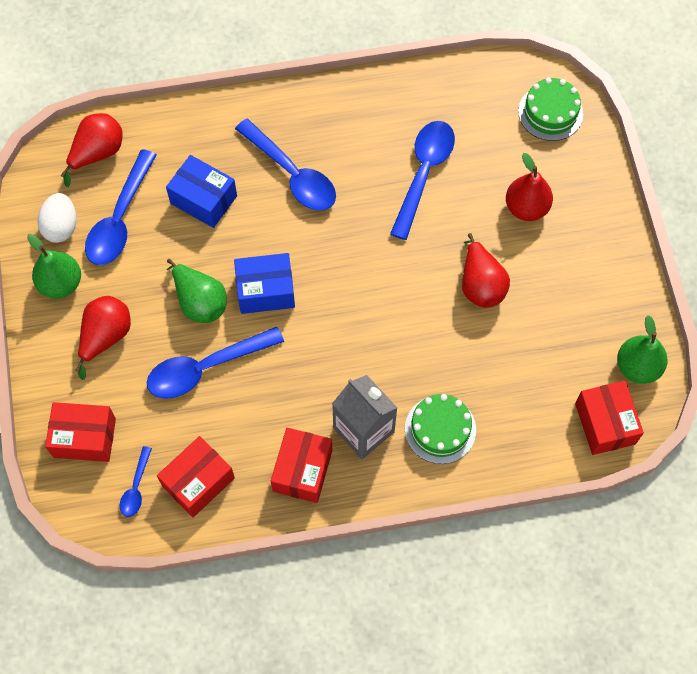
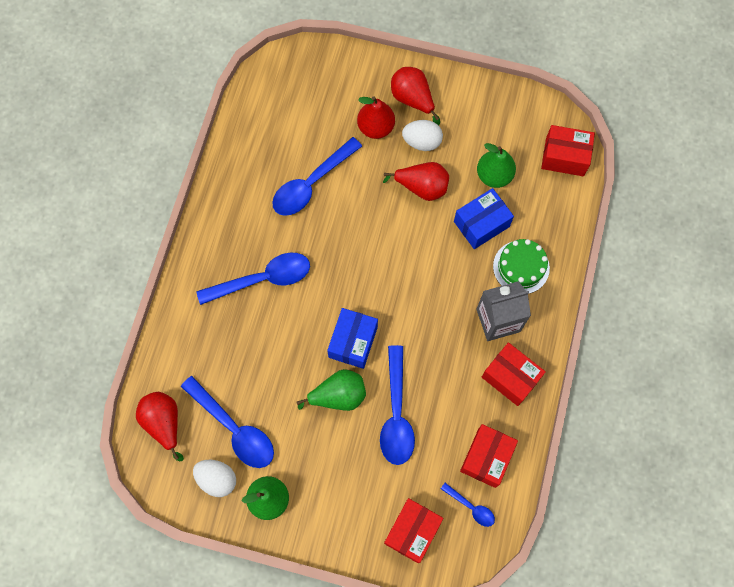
camera: 65 degrees left, 5 degrees up
red pear [75,296,131,380] -> red pear moved to [391,67,440,125]
red box [157,436,235,517] -> red box turned 45 degrees clockwise [460,424,518,488]
blue box [166,155,237,228] -> blue box moved to [454,188,514,249]
blue spoon [390,121,455,240] -> blue spoon turned 90 degrees counterclockwise [272,137,362,216]
green cake [518,78,583,141] -> none
green pear [617,315,668,384] -> green pear moved to [477,143,516,188]
none -> white egg [402,120,443,151]

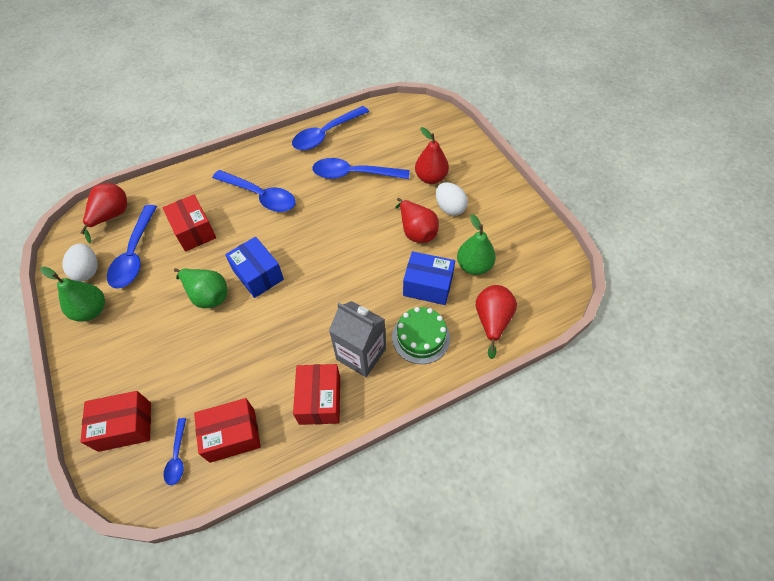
camera: 50 degrees right, 15 degrees down
blue box [327,308,378,369] -> blue box turned 75 degrees clockwise [225,237,284,298]
blue spoon [380,345,415,465] -> blue spoon moved to [292,106,369,150]
red pear [391,67,440,125] -> red pear moved to [476,285,517,359]
red box [541,125,595,176] -> red box moved to [163,195,216,252]

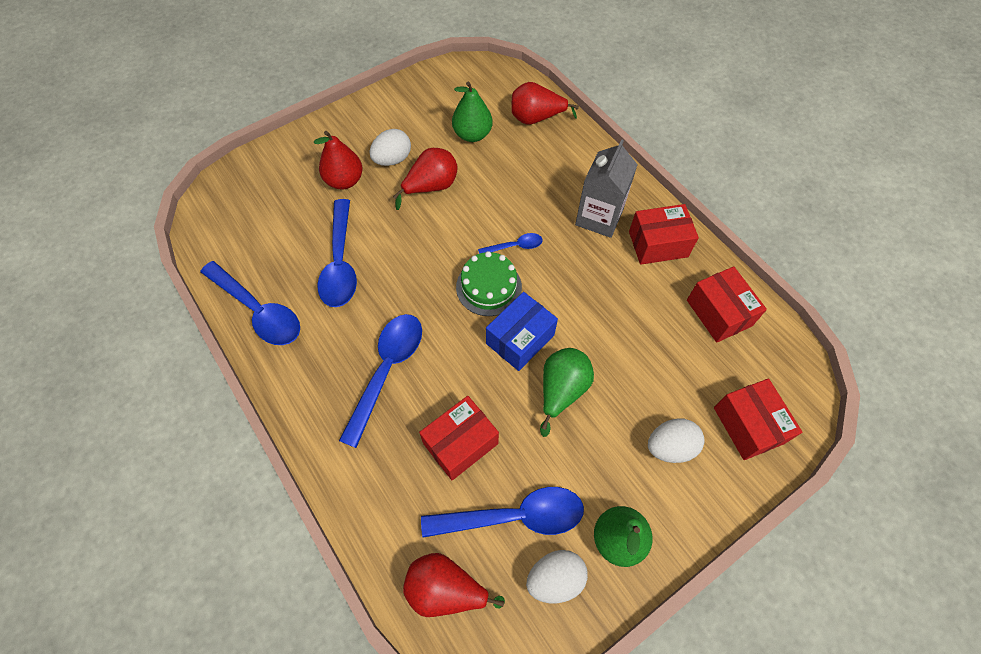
camera: 100 degrees left, 5 degrees up
blue spoon [164,418,186,485] -> blue spoon moved to [478,233,543,254]
green cake [392,307,450,364] -> green cake moved to [456,251,522,316]
blue box [403,251,455,305] -> none
none -> white egg [648,419,705,463]

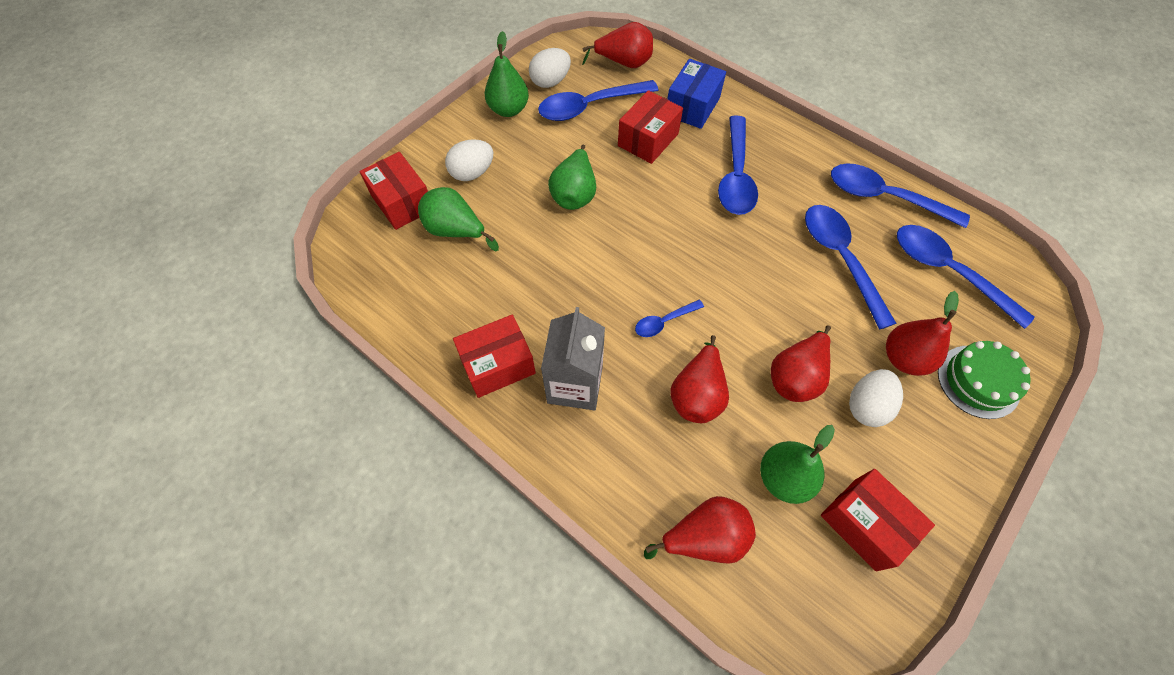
camera: 165 degrees right, 0 degrees up
green cake [456,251,522,316] -> green cake moved to [938,341,1030,419]
blue box [486,292,558,371] -> blue box moved to [668,59,726,129]
red box [687,266,767,343] -> red box moved to [821,469,935,571]
none -> green pear [418,187,499,251]
none -> red pear [670,335,729,423]
none -> blue spoon [897,225,1035,329]

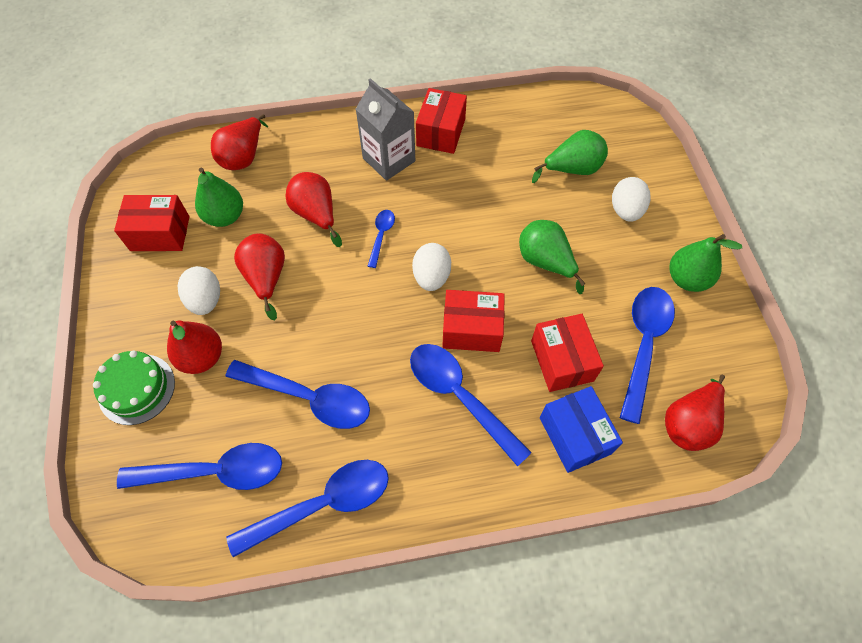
camera: 130 degrees right, 0 degrees up
red box [360,152,428,230] -> red box moved to [442,290,505,352]
white egg [529,48,571,88] -> white egg moved to [412,243,451,291]

